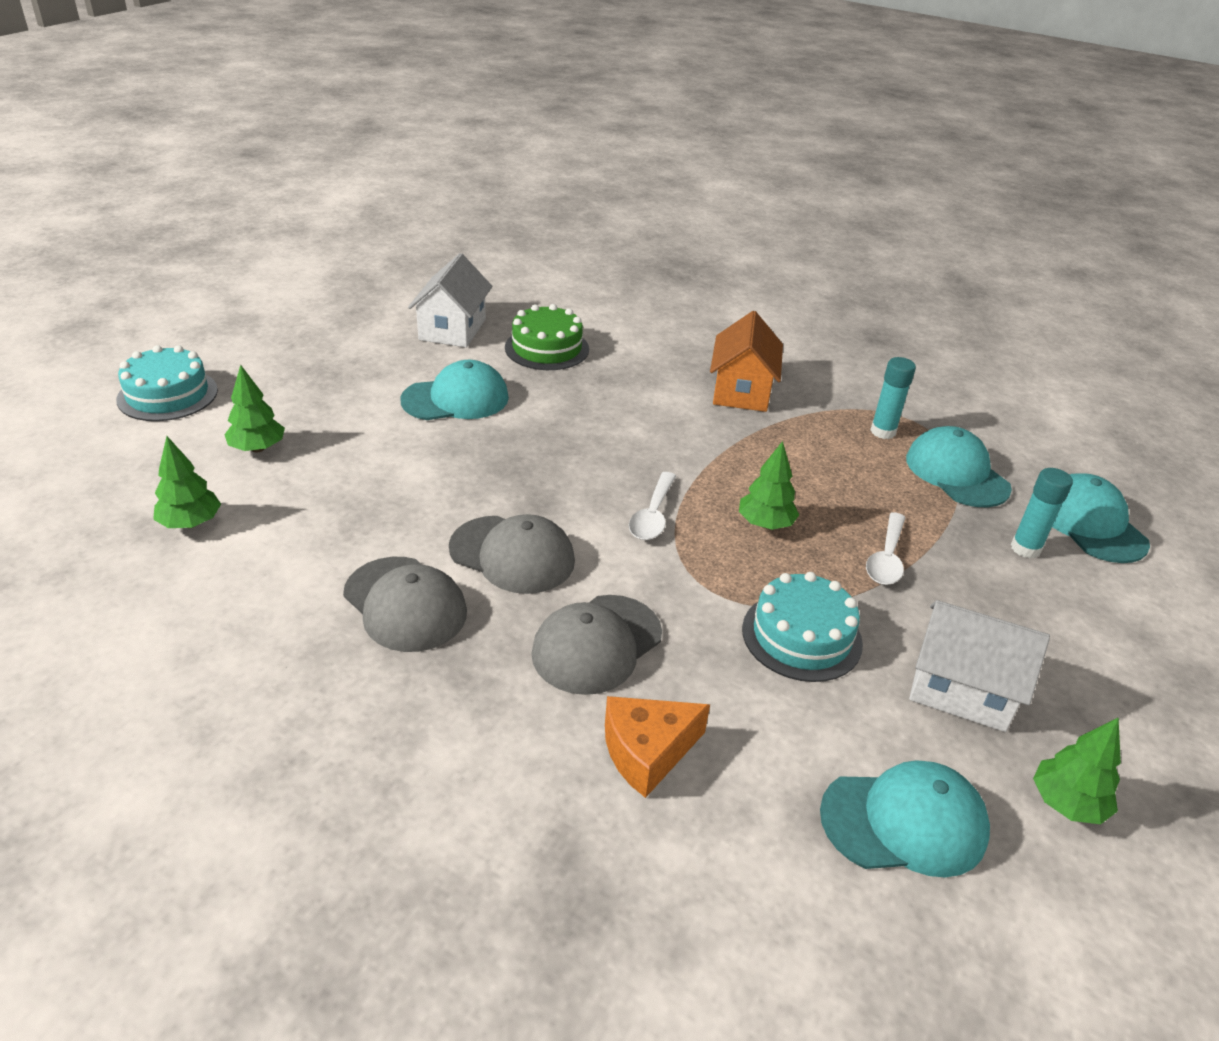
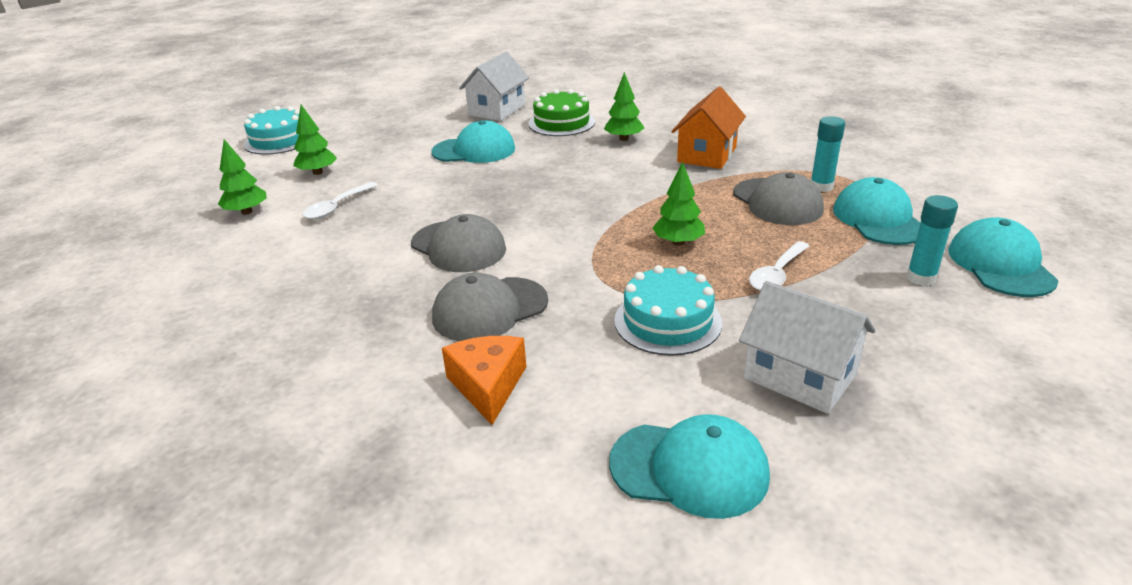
camera: 20 degrees right, 5 degrees down
grey cap [343,557,467,652] -> grey cap moved to [733,172,824,225]
orange cheese [605,696,710,798] -> orange cheese turned 90 degrees clockwise [442,336,526,425]
white spoon [629,472,676,540] -> white spoon moved to [303,182,378,219]
green tree [1033,717,1121,824] -> green tree moved to [604,72,644,141]

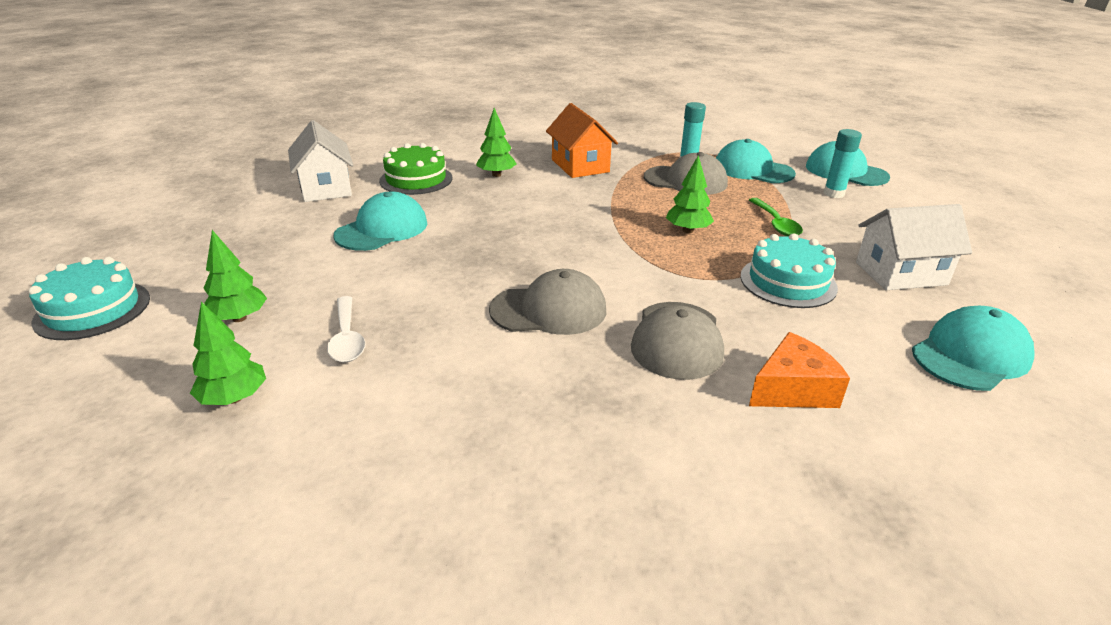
camera: 50 degrees left, 0 degrees up
orange cheese [442,336,526,425] -> orange cheese turned 120 degrees clockwise [749,332,850,408]
white spoon [749,241,809,291] -> green spoon [749,198,803,237]

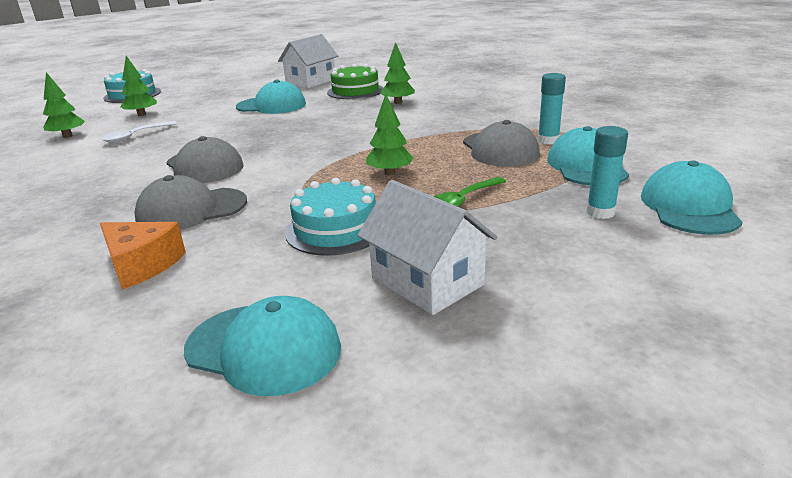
camera: 60 degrees right, 5 degrees down
orange house [546,103,618,178] -> none

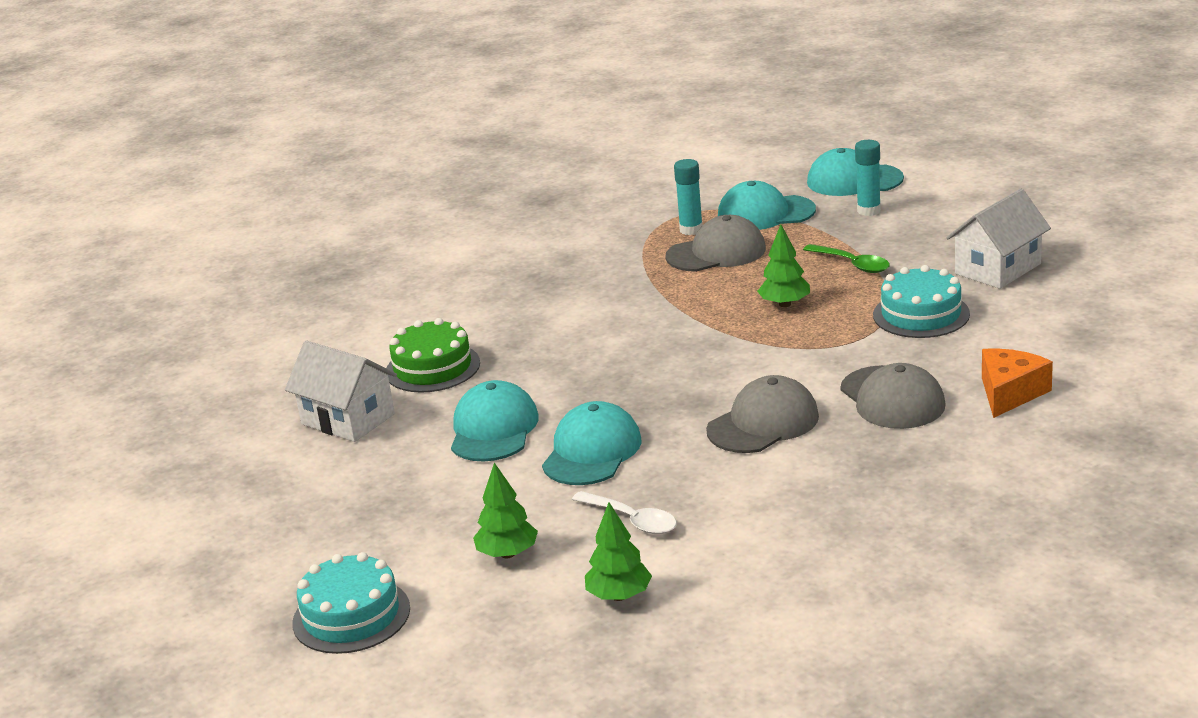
camera: 90 degrees left, 0 degrees up
turquoise cap [184,296,341,396] -> turquoise cap moved to [542,401,642,485]
green tree [380,42,415,104] -> none

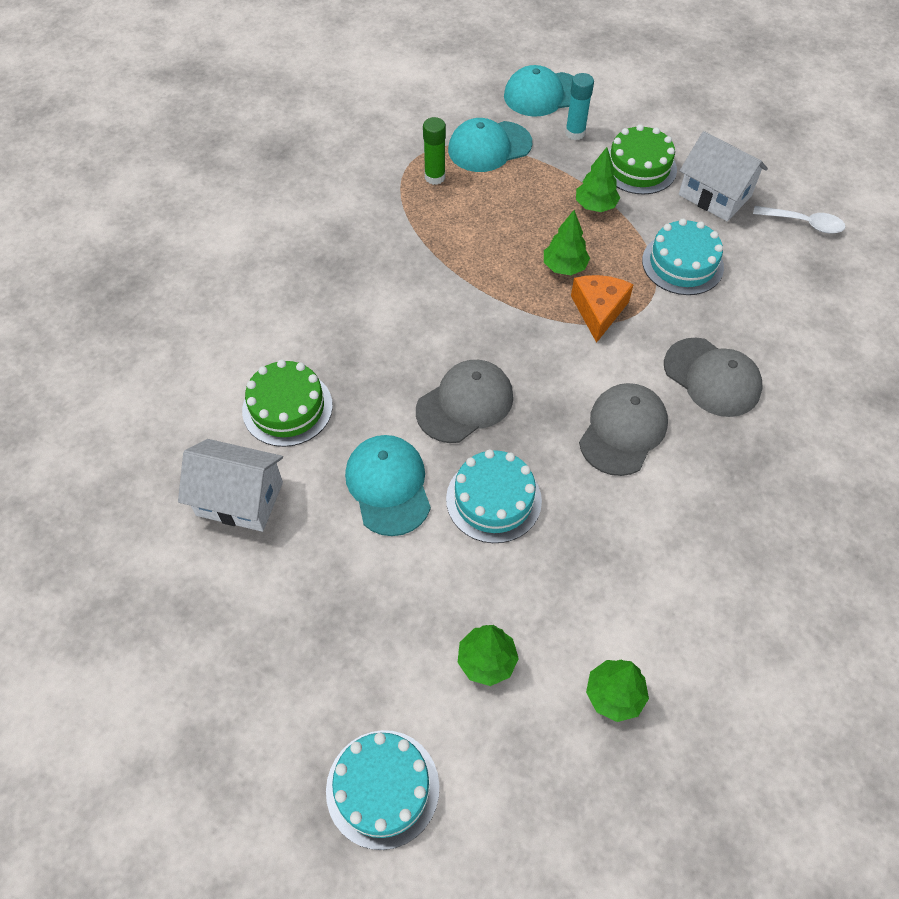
camera: 25 degrees left, 30 degrees up
turquoise cap [542,401,642,485] -> turquoise cake [446,449,542,543]
white spoon [572,491,677,534] -> white spoon moved to [753,206,845,234]
grey cap [665,215,766,272] -> grey cap moved to [416,360,513,443]
turquoise glue stick [674,159,703,235] -> green glue stick [423,117,446,185]
green spoon [803,244,890,273] -> green tree [576,147,620,212]
white house [946,189,1051,289] -> white house turned 75 degrees counterclockwise [679,131,768,221]
orange cheese [982,348,1053,418] -> orange cheese moved to [571,275,634,343]
none -> green cake [608,124,677,195]

